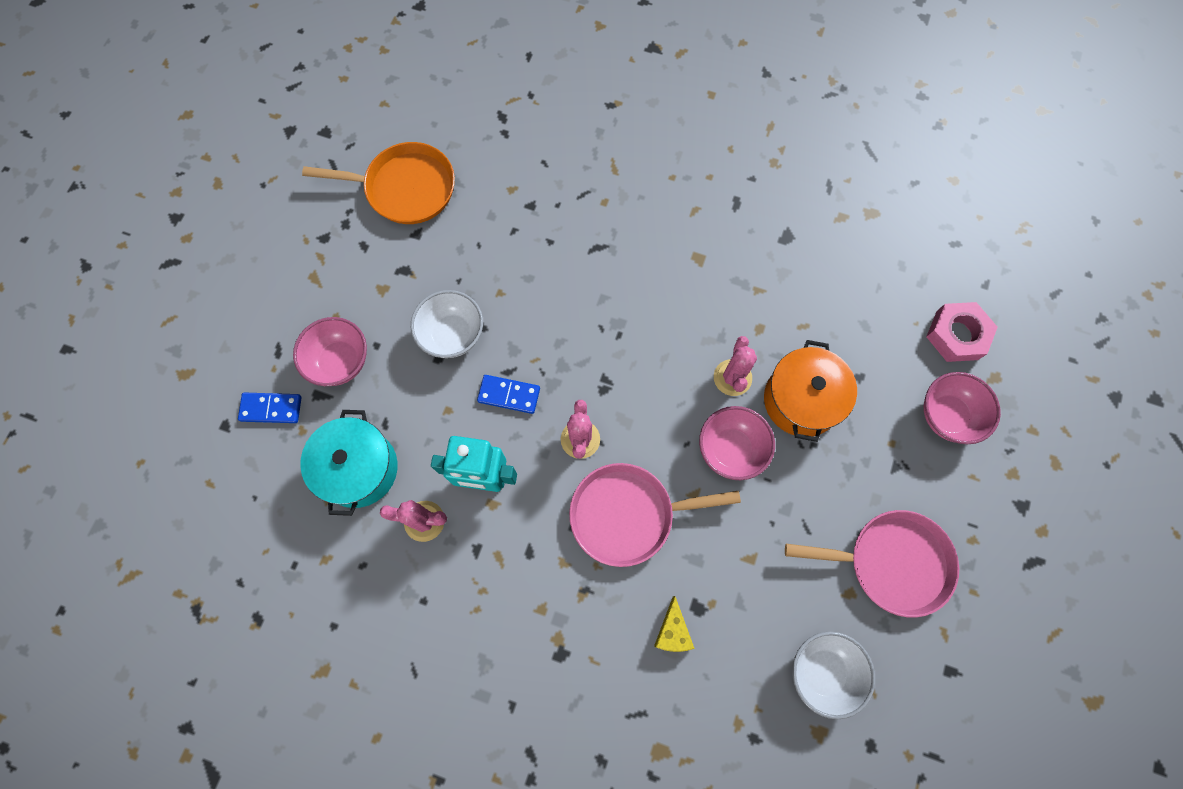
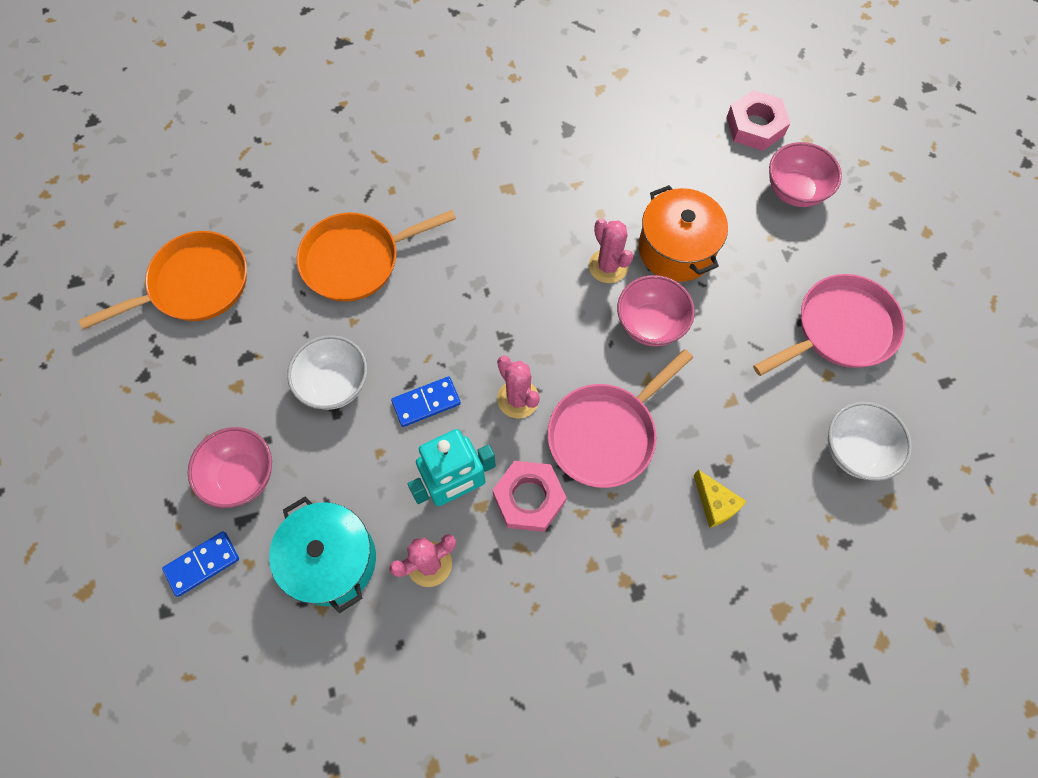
camera: 35 degrees left, 5 degrees down
none -> orange pan [297,210,456,302]
none -> pink nut [492,461,567,532]

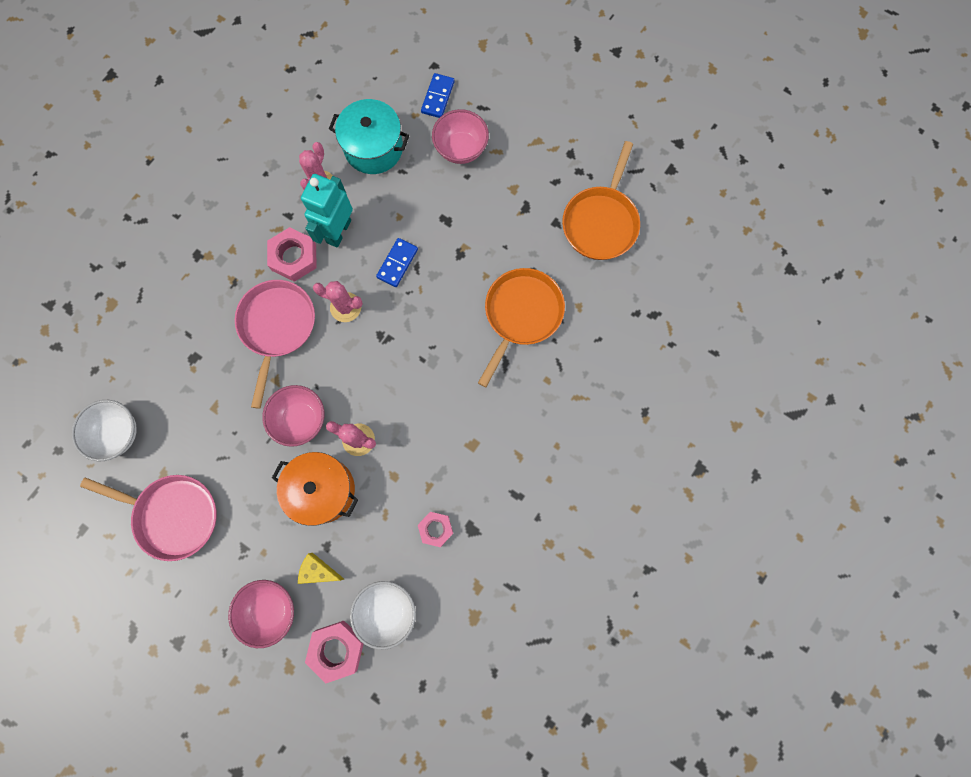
camera: 140 degrees right, 10 degrees up
white bowl [287,335,367,410] -> white bowl moved to [350,581,416,650]
yellow cheese [694,470,746,528] -> yellow cheese moved to [298,553,344,584]
pink pan [753,274,905,376] -> pink pan turned 90 degrees counterclockwise [80,475,217,561]
none -> pink nut [418,512,453,547]

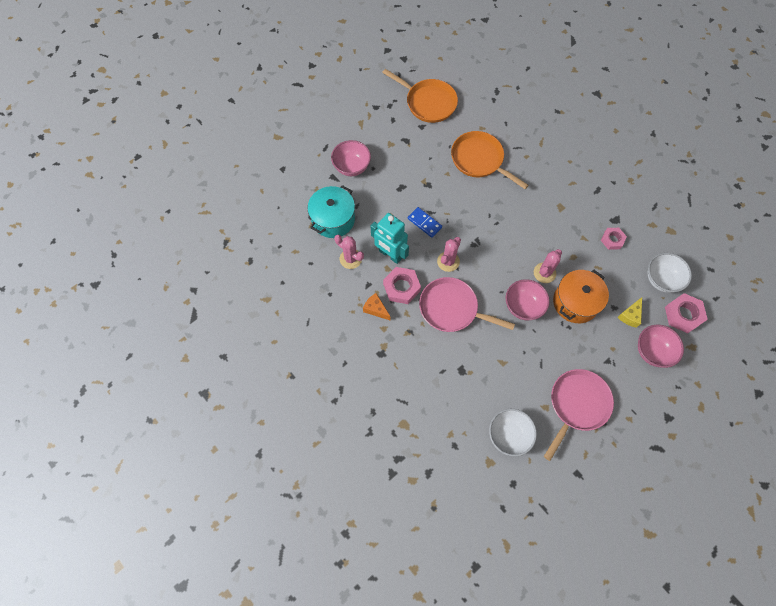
camera: 75 degrees left, 10 degrees down
blue domino [421,73,455,118] -> none
none -> orange cheese [363,293,391,321]

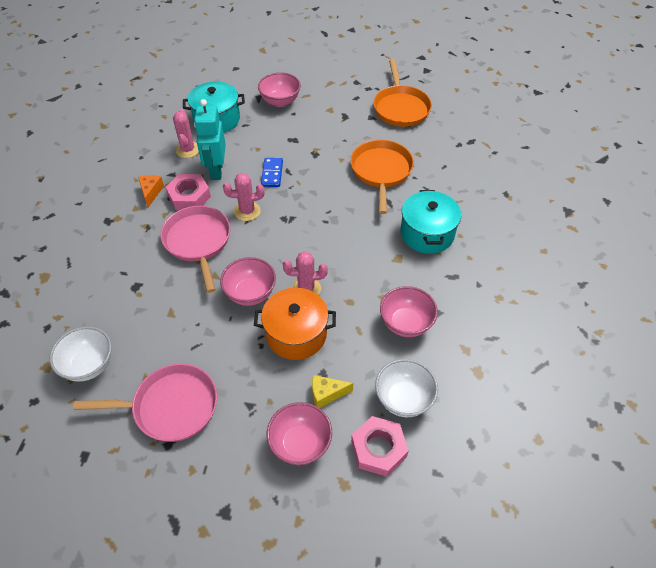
camera: 50 degrees right, 15 degrees down
pink nut [601,228,627,250] -> pink bowl [380,286,438,337]
none -> turquoise pot [401,190,461,254]

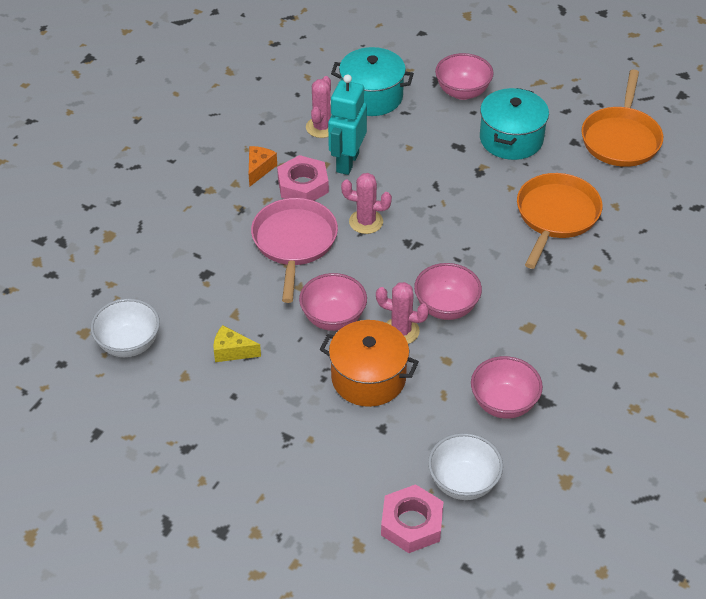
camera: 20 degrees right, 5 degrees down
pink pan [73,364,217,442] -> none
blue domino [261,158,283,187] -> none
pink bowl [267,402,332,465] -> pink bowl moved to [414,263,482,320]
yellow cheese [312,375,353,408] -> yellow cheese moved to [214,325,261,362]
turquoise pot [401,190,461,254] -> turquoise pot moved to [480,88,549,160]

